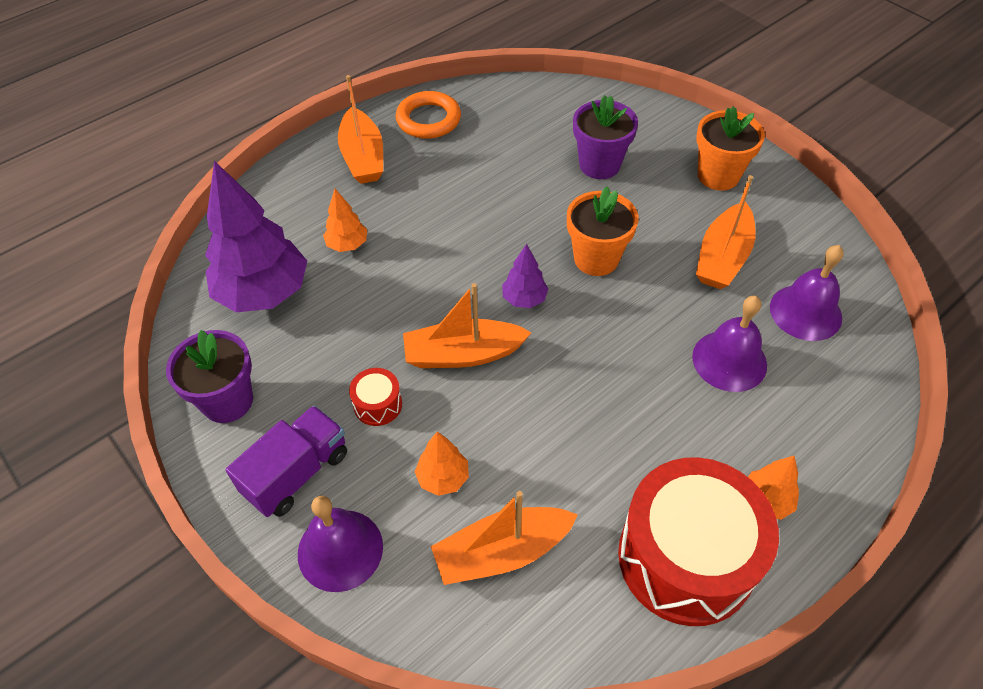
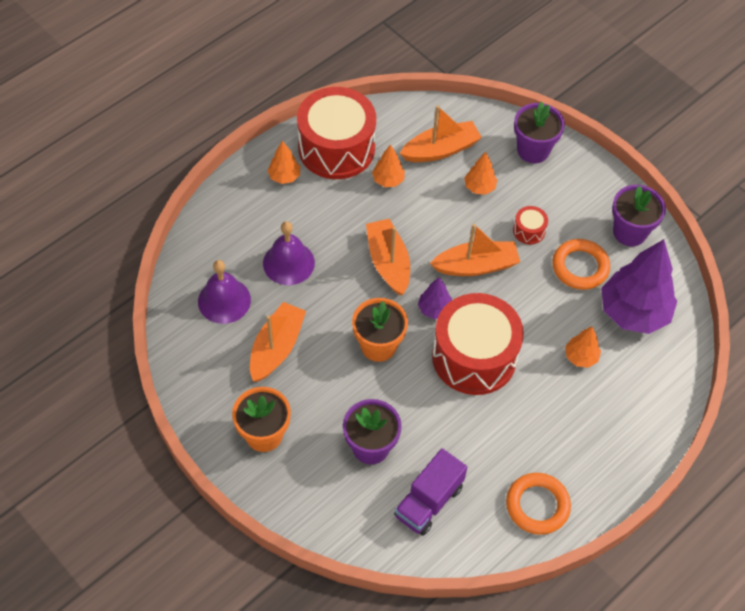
camera: 175 degrees right, 5 degrees up
purple truck [225,405,347,517] -> purple truck moved to [394,448,468,536]
purple bell [298,496,383,592] -> purple flower pot [514,102,565,163]
orange boat [338,75,383,184] -> orange boat moved to [366,219,410,295]
none -> orange tree [372,144,405,187]
none -> red drum [432,293,524,395]
none -> orange ring [552,239,610,290]

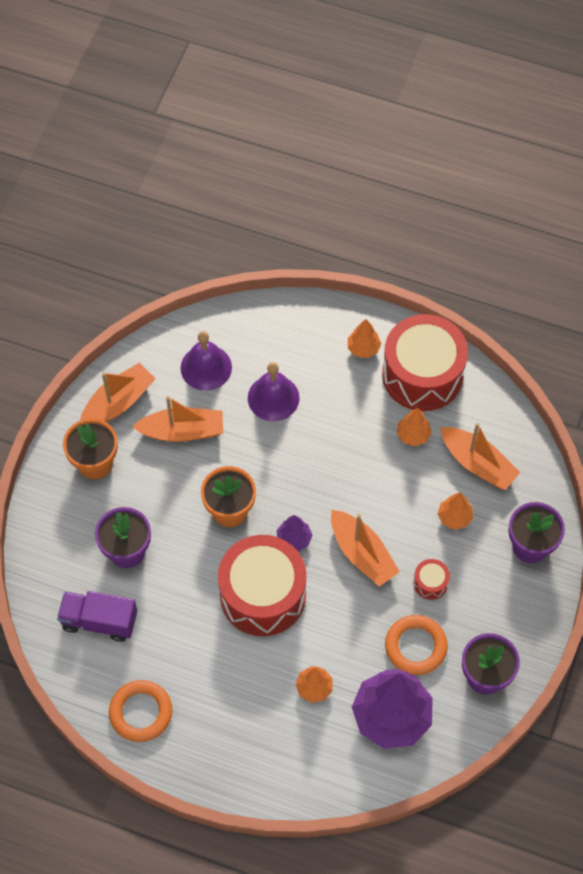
camera: 65 degrees right, 5 degrees up
orange boat [366,219,410,295] -> orange boat moved to [80,363,156,422]

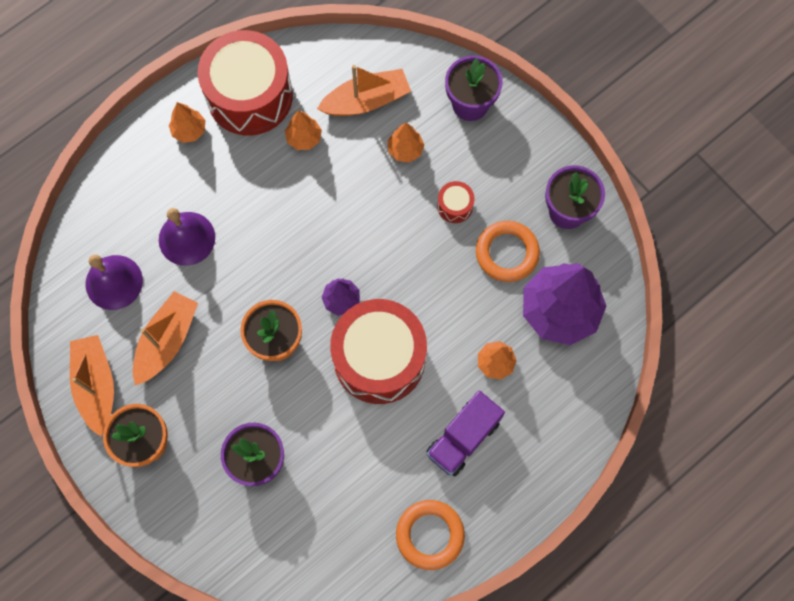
camera: 60 degrees left, 10 degrees up
purple truck [57,591,137,642] -> purple truck moved to [427,391,505,476]
orange boat [331,510,400,587] -> none

